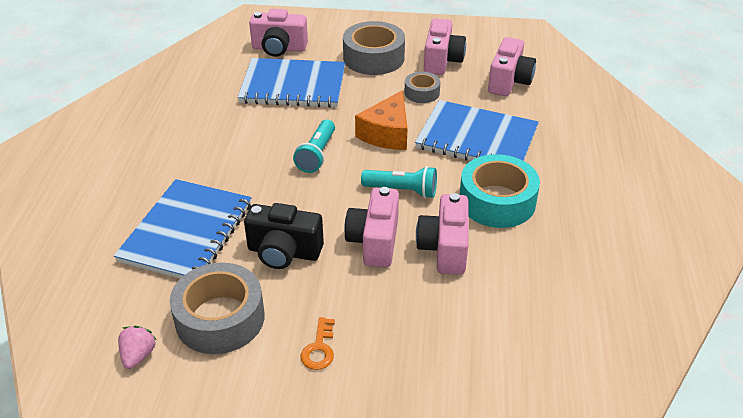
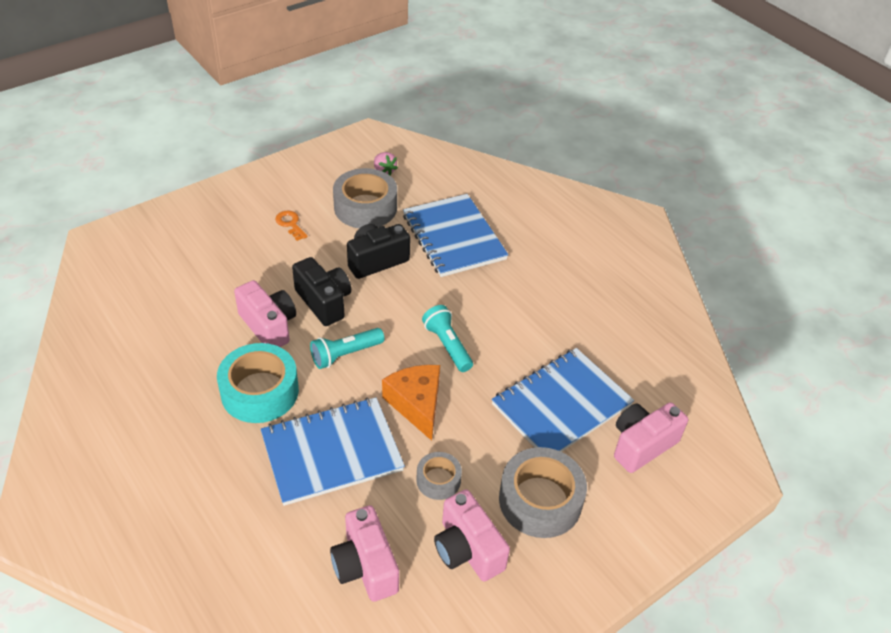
camera: 135 degrees right, 5 degrees up
pink camera [344,187,399,267] -> black camera [292,257,351,326]

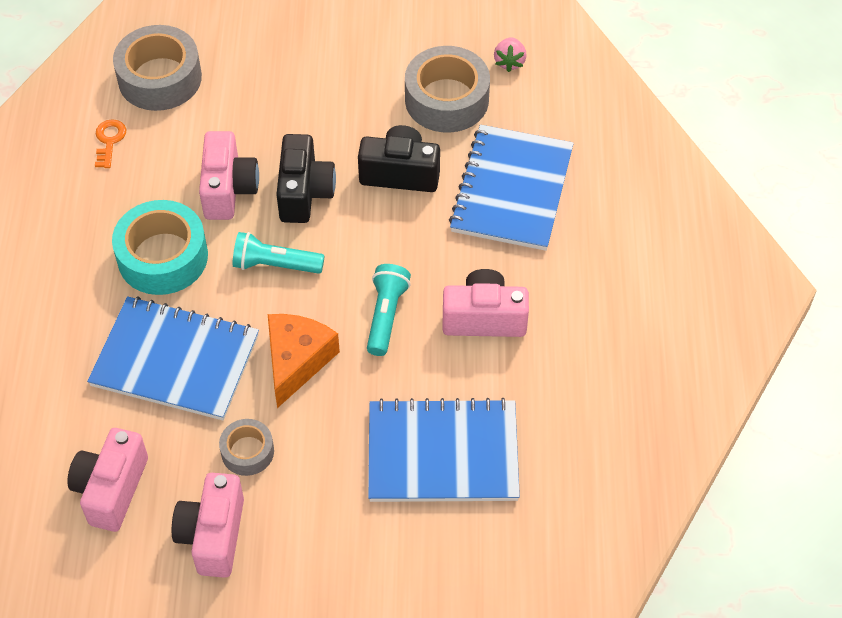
camera: 40 degrees right, 10 degrees up
orange key [275,211,308,241] -> orange key moved to [95,119,126,168]
grey tape [499,447,587,538] -> grey tape moved to [113,25,202,111]
pink camera [614,402,688,473] -> pink camera moved to [442,269,529,337]

